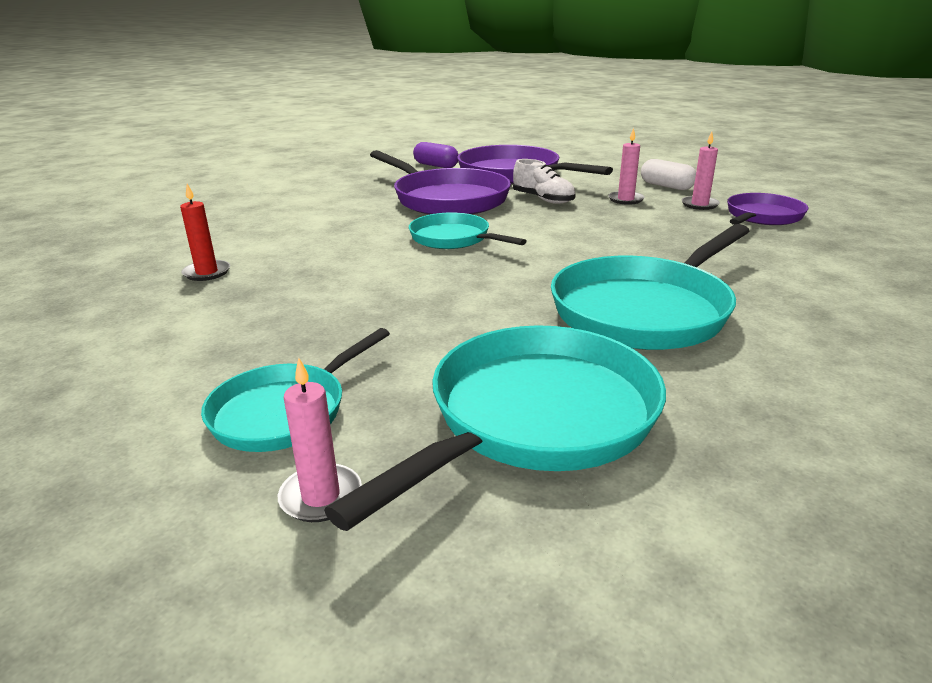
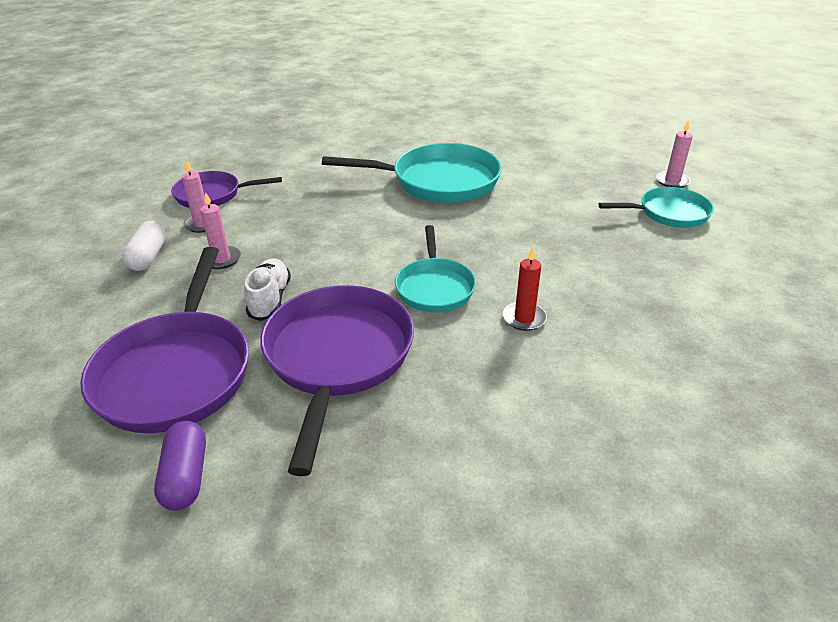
camera: 135 degrees left, 10 degrees up
red candle [180,184,230,281] -> red candle moved to [503,247,547,331]
turquoise pan [324,325,666,531] -> none

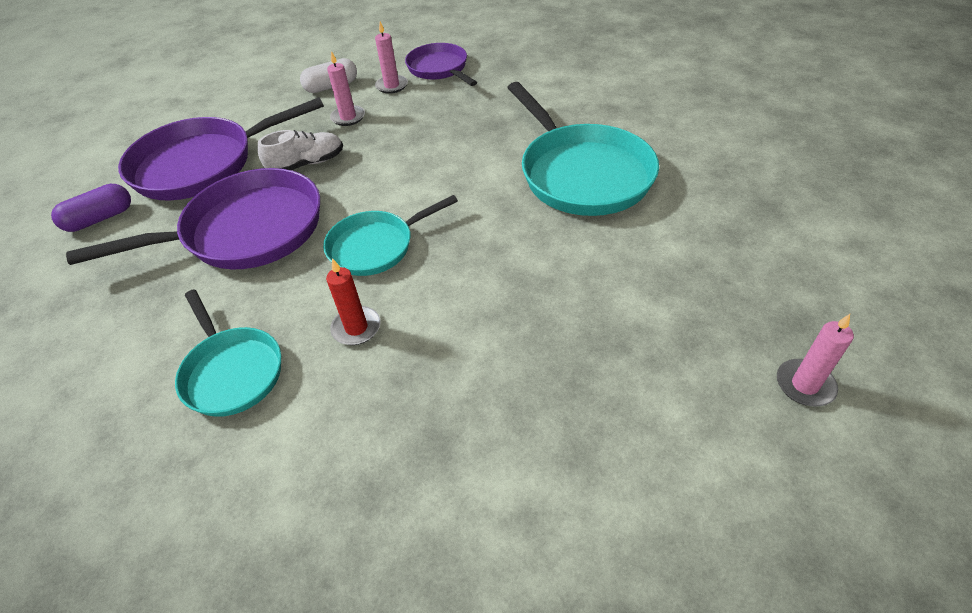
camera: 65 degrees right, 10 degrees up
turquoise pan [598,187,714,228] -> turquoise pan moved to [175,290,281,417]

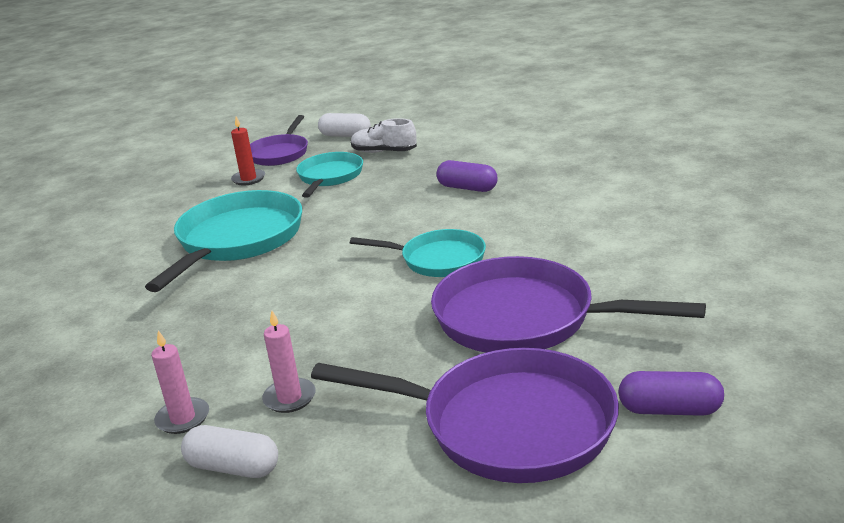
camera: 135 degrees left, 20 degrees down
turquoise pan [175,290,281,417] -> turquoise pan moved to [296,152,363,198]
white shoe [258,130,343,170] -> white shoe moved to [351,118,417,153]
red candle [326,258,381,345] -> red candle moved to [231,116,265,185]
purple pan [405,43,477,86] -> purple pan moved to [250,115,308,166]
pink candle [777,314,854,406] -> white capsule [318,113,371,137]
none -> purple capsule [437,160,498,192]

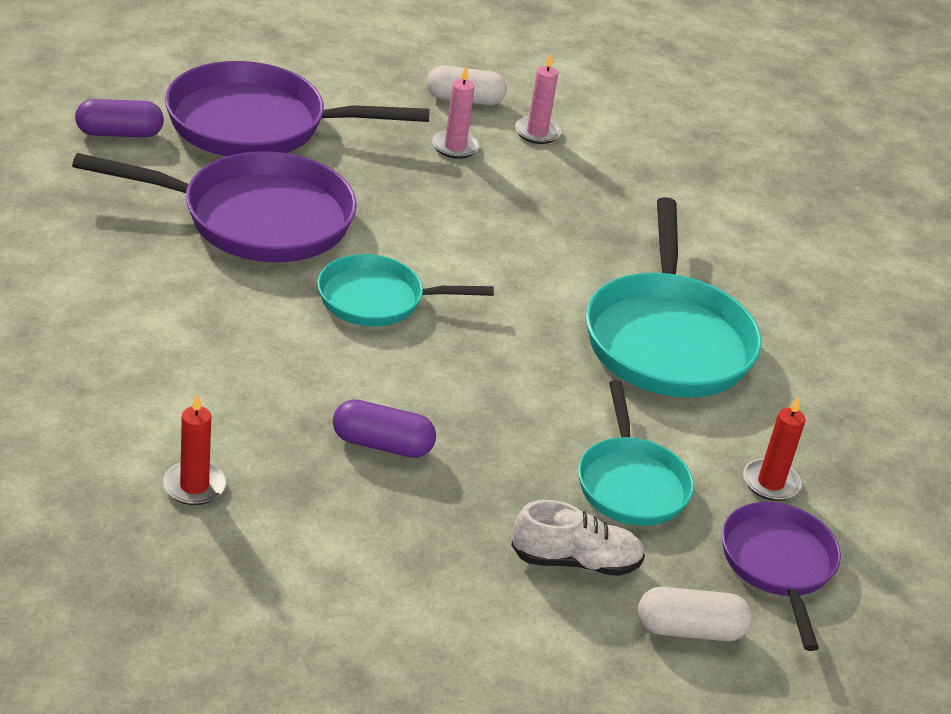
camera: 155 degrees right, 10 degrees up
none -> red candle [163,394,226,505]

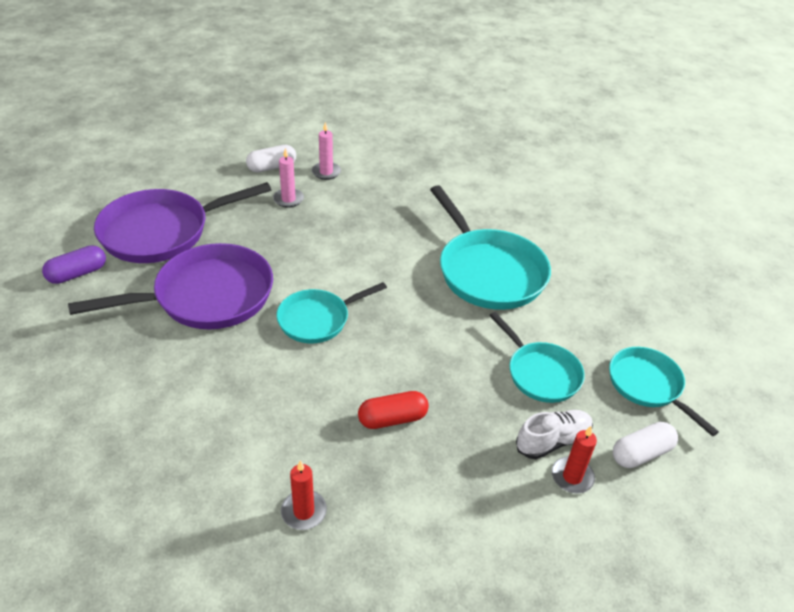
camera: 25 degrees left, 5 degrees up
purple capsule [333,399,436,458] -> red capsule [358,391,429,429]
purple pan [722,502,841,651] -> turquoise pan [609,347,719,436]
red candle [743,396,805,501] -> red candle moved to [552,426,597,493]

